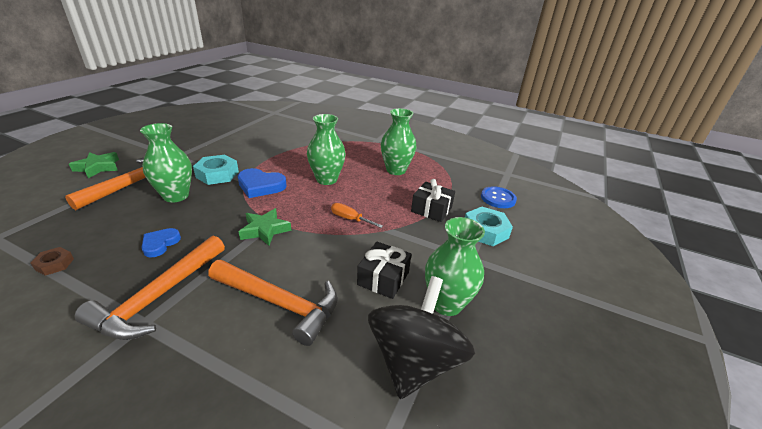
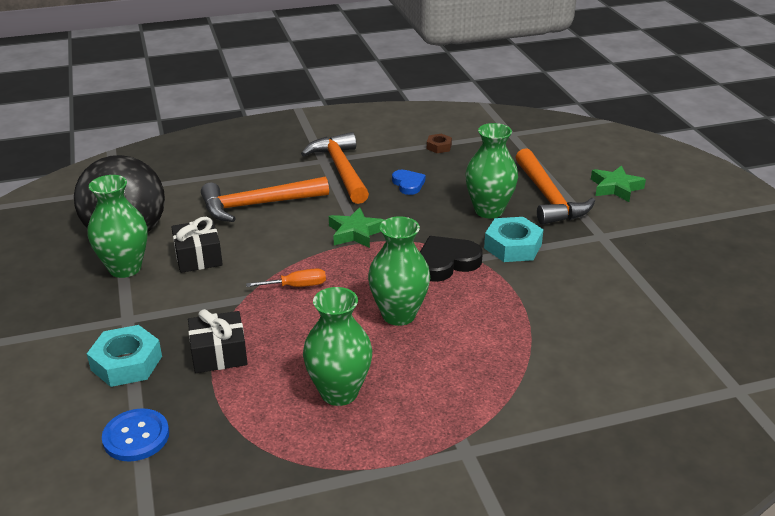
camera: 140 degrees right, 0 degrees up
blue heart [238,168,287,198] -> black heart [420,236,483,282]

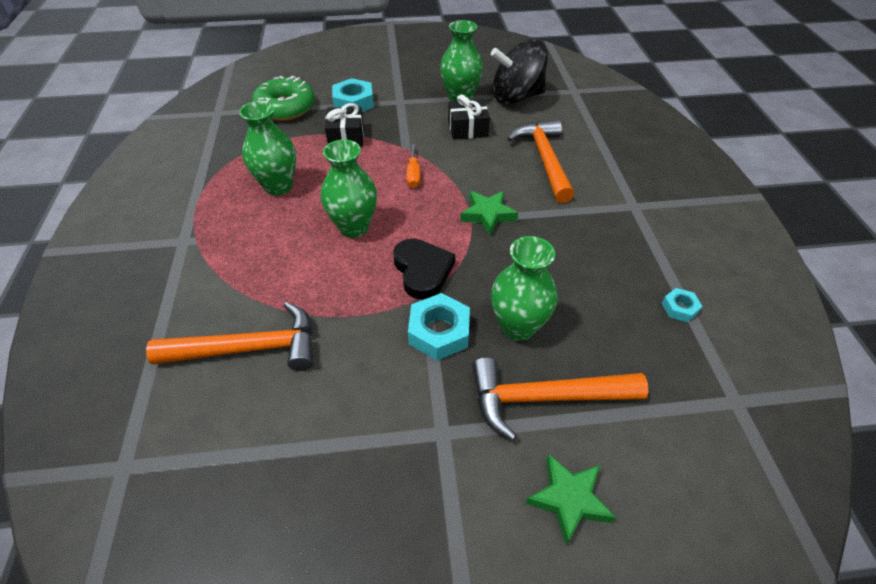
camera: 100 degrees right, 15 degrees up
blue button [102,408,169,462] -> green donut [252,76,315,121]
orange hammer [301,132,369,204] -> orange hammer moved to [146,302,313,371]
blue heart [392,170,425,195] -> none
brown nut [427,133,452,153] -> turquoise nut [662,288,702,322]

